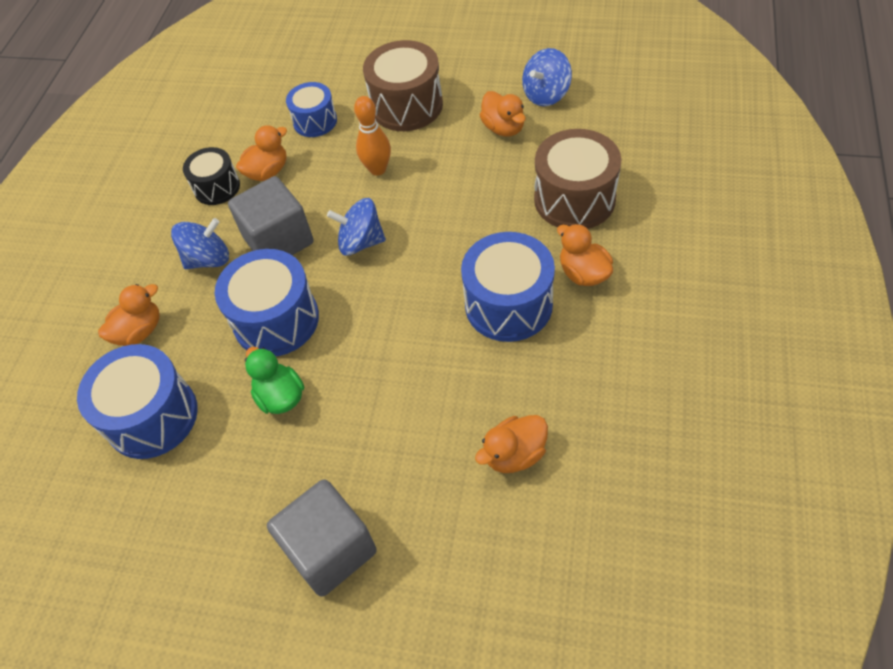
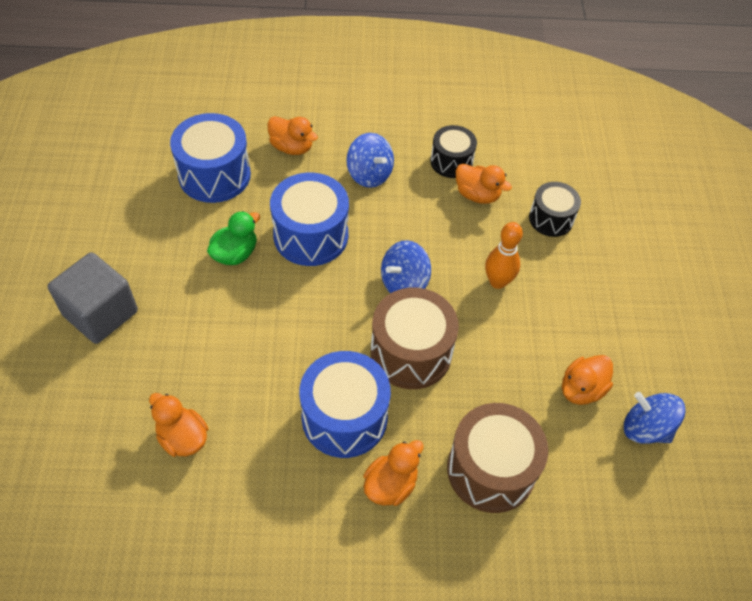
camera: 70 degrees right, 0 degrees up
grey cube [228,176,313,255] -> none
blue drum [286,82,337,137] -> black drum [529,182,581,237]
blue spinning top [327,198,386,256] -> blue spinning top turned 120 degrees counterclockwise [381,240,431,293]
brown drum [363,40,443,131] -> brown drum moved to [371,288,459,389]

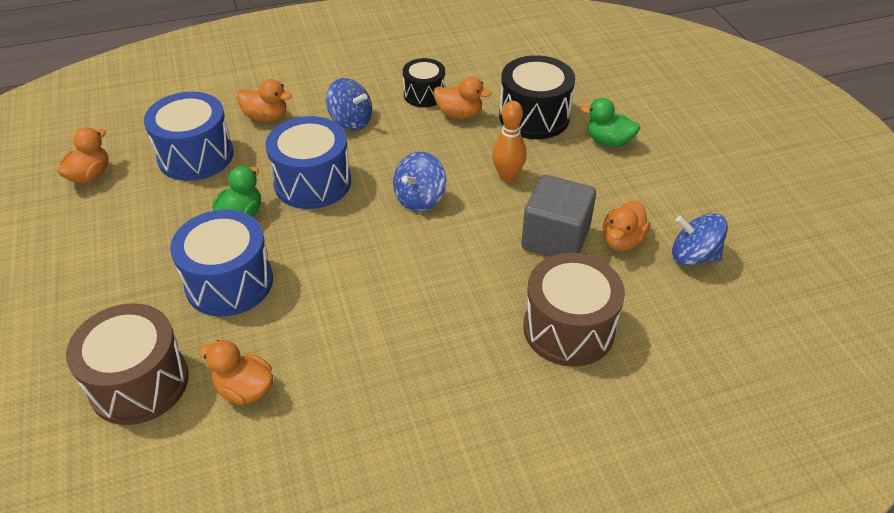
camera: 15 degrees left, 10 degrees down
grey cube [48,252,138,344] -> grey cube moved to [521,175,596,257]
blue drum [299,351,391,458] -> blue drum moved to [170,210,273,317]
orange duck [363,440,424,506] -> orange duck moved to [58,127,109,184]
brown drum [371,288,459,389] -> brown drum moved to [66,303,189,425]
black drum [529,182,581,237] -> black drum [499,55,575,139], size x1.63
none -> green duck [581,98,640,147]

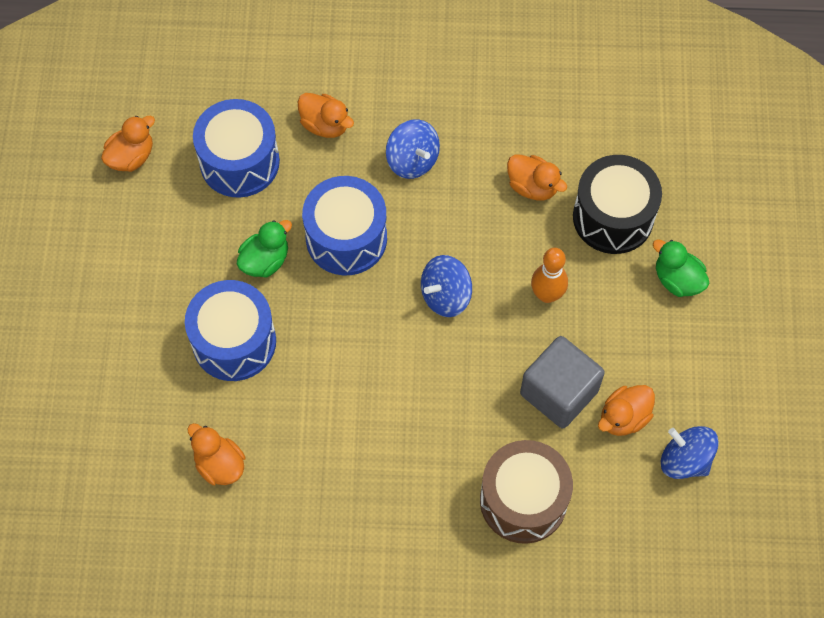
camera: 20 degrees right, 20 degrees up
brown drum [66,303,189,425] -> none
black drum [403,58,445,107] -> none

